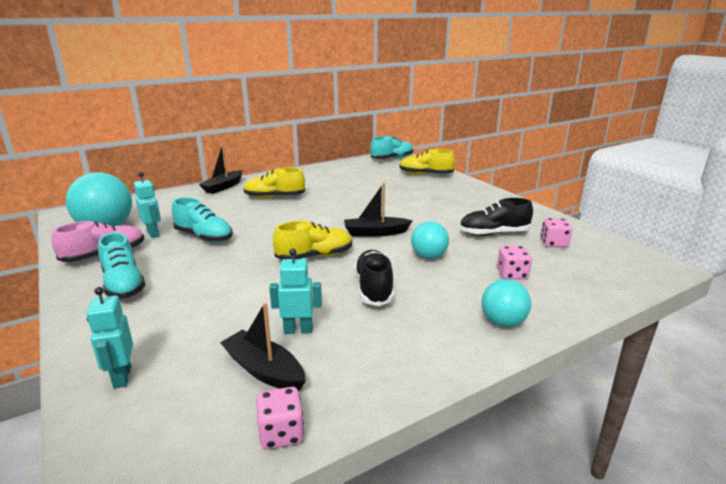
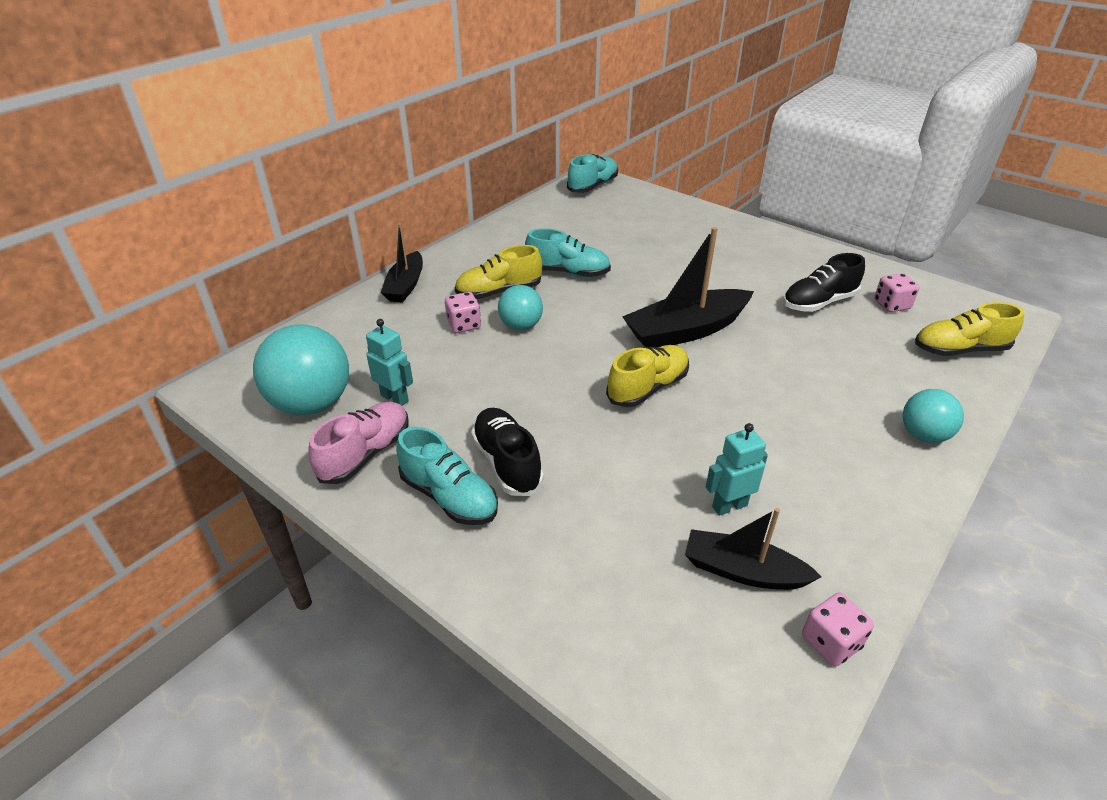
camera: 20 degrees left, 15 degrees up
turquoise robot [86,287,133,389] -> none
turquoise shoe [172,197,233,242] -> turquoise shoe moved to [525,228,611,277]
black boat [344,183,413,237] -> black boat [622,227,754,348], size x1.58
black shoe [354,250,394,306] -> black shoe moved to [471,408,544,496]
yellow shoe [400,149,455,175] -> yellow shoe moved to [915,302,1024,356]
turquoise ball [411,221,449,259] -> turquoise ball moved to [498,285,543,330]
pink dice [497,246,532,280] -> pink dice moved to [445,292,481,333]

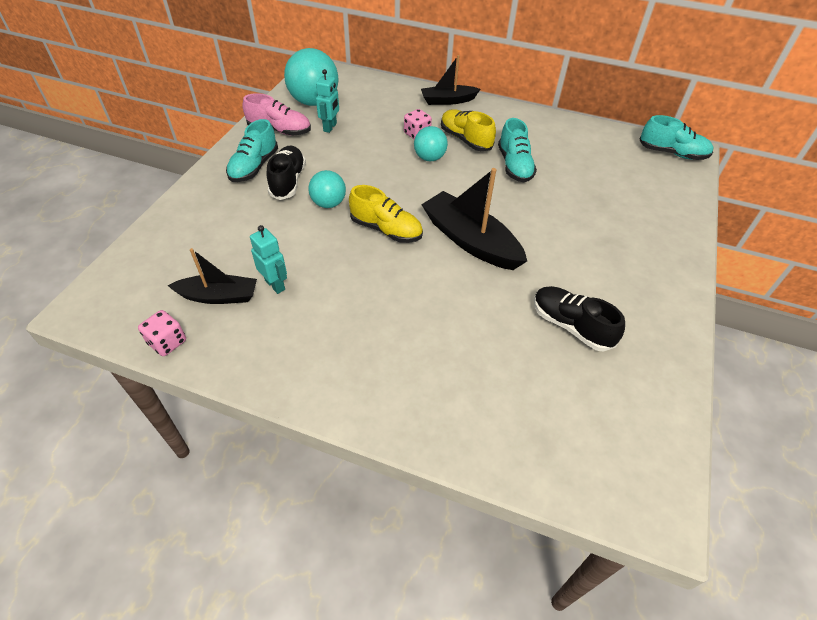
camera: 70 degrees right, 10 degrees up
black shoe [471,408,544,496] -> black shoe turned 45 degrees counterclockwise [267,146,306,200]
black boat [685,508,821,590] -> black boat turned 90 degrees clockwise [167,248,257,304]
pink dice [874,273,919,312] -> none
turquoise ball [903,389,964,443] -> turquoise ball moved to [308,170,346,208]
yellow shoe [915,302,1024,356] -> none

